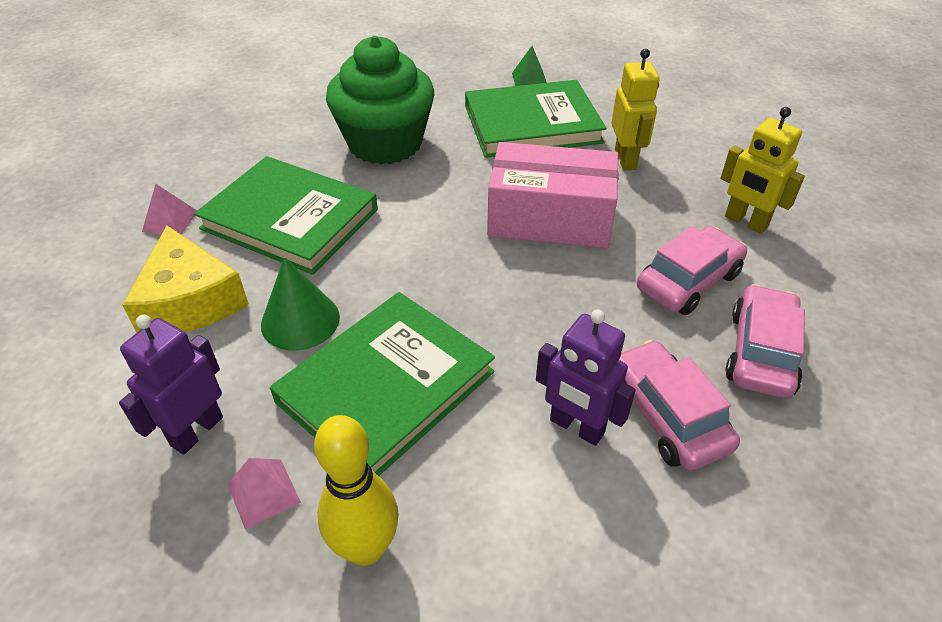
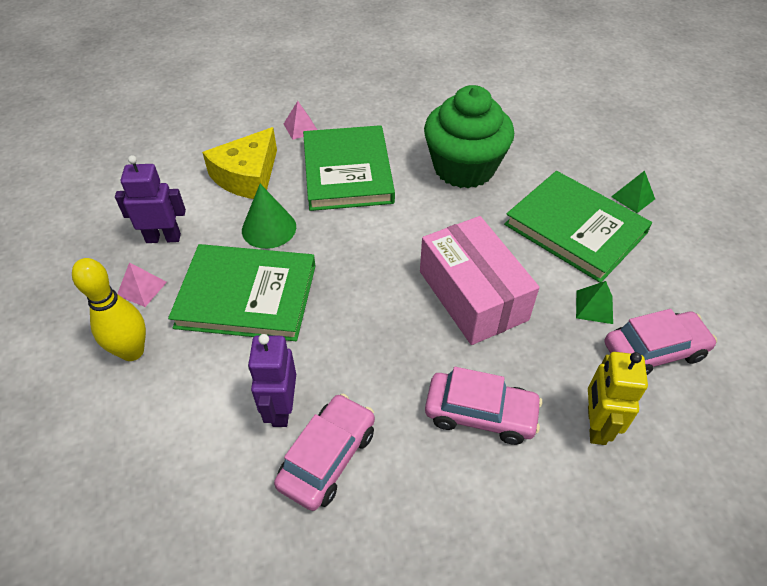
camera: 55 degrees right, 5 degrees up
yellow robot [611,49,660,170] -> green pyramid [576,281,613,324]
pink car [725,284,805,398] -> pink car moved to [605,309,717,375]

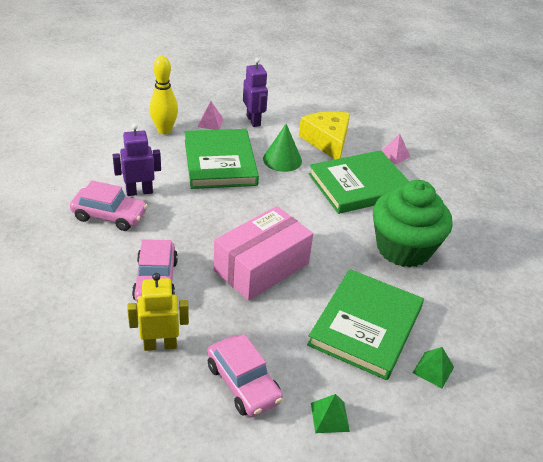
camera: 70 degrees right, 10 degrees down
yellow cheese [202,127,277,199] -> yellow cheese turned 60 degrees clockwise [299,111,350,159]
green pyramid [576,281,613,324] -> green pyramid moved to [311,394,350,433]

